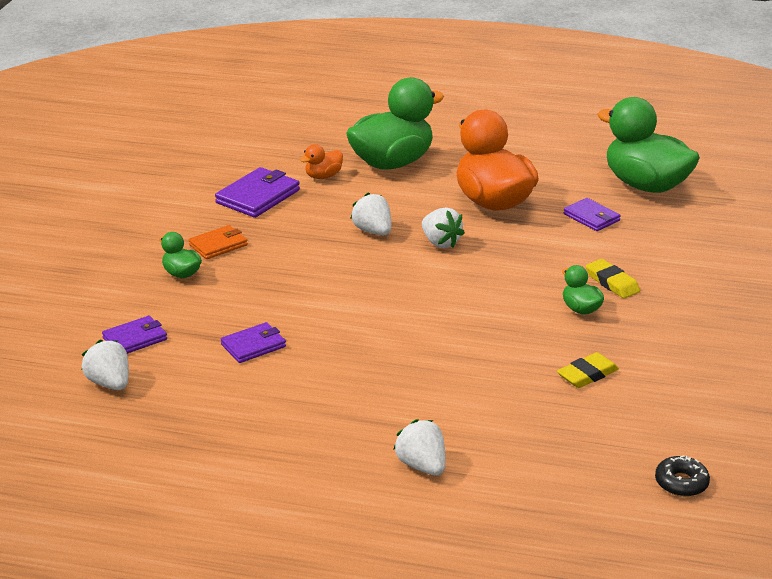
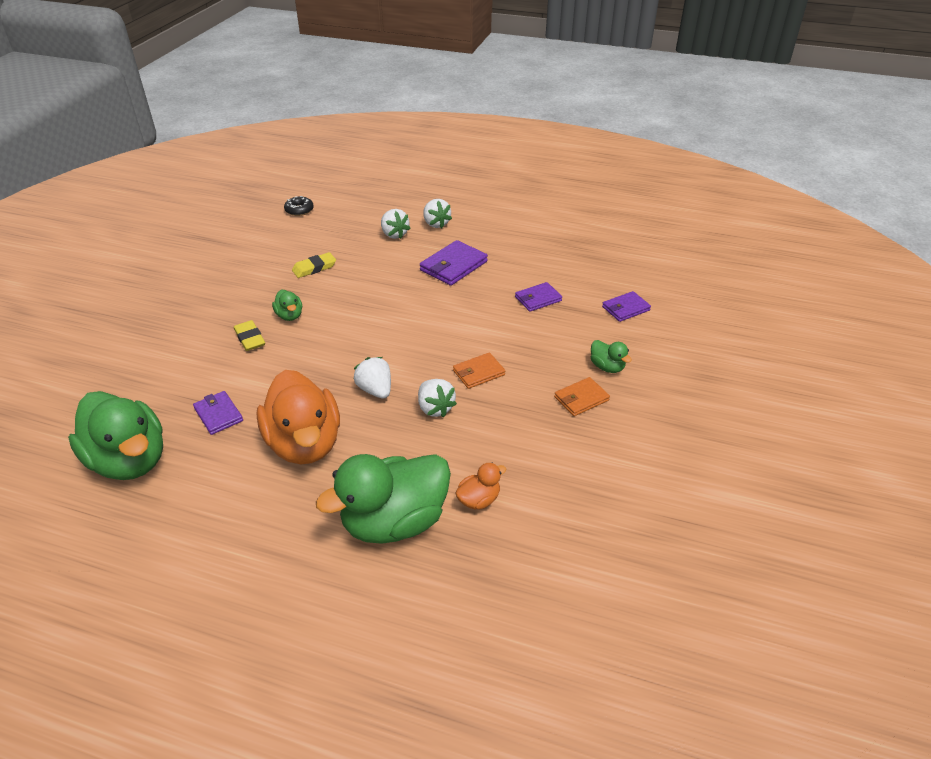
camera: 175 degrees left, 10 degrees up
white strawberry [82,339,129,390] -> white strawberry moved to [381,209,411,239]
purple wallet [215,167,300,218] -> purple wallet moved to [420,240,488,286]
none -> orange wallet [453,352,505,389]

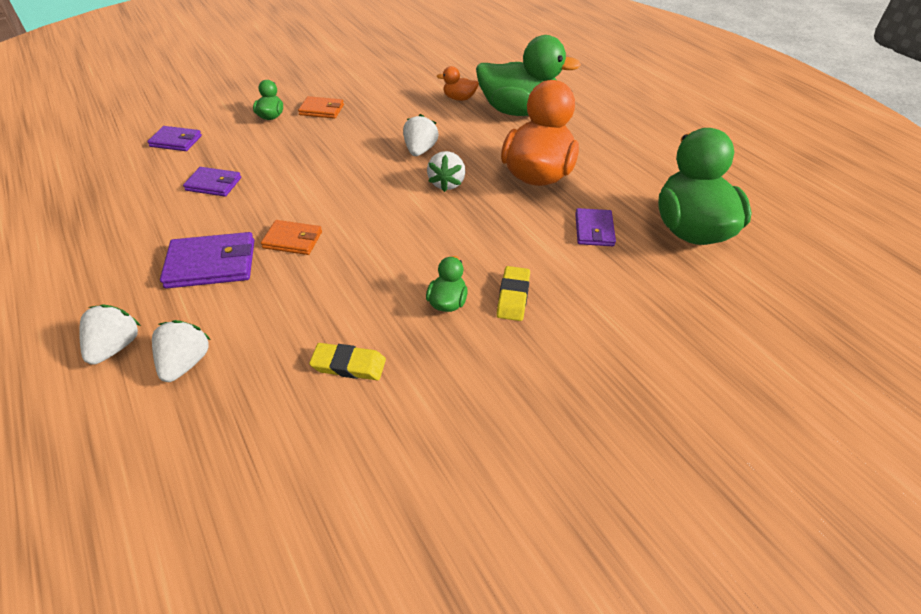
camera: 140 degrees left, 5 degrees up
black donut [284,196,314,216] -> none
orange wallet [453,352,505,389] -> orange wallet moved to [261,220,322,255]

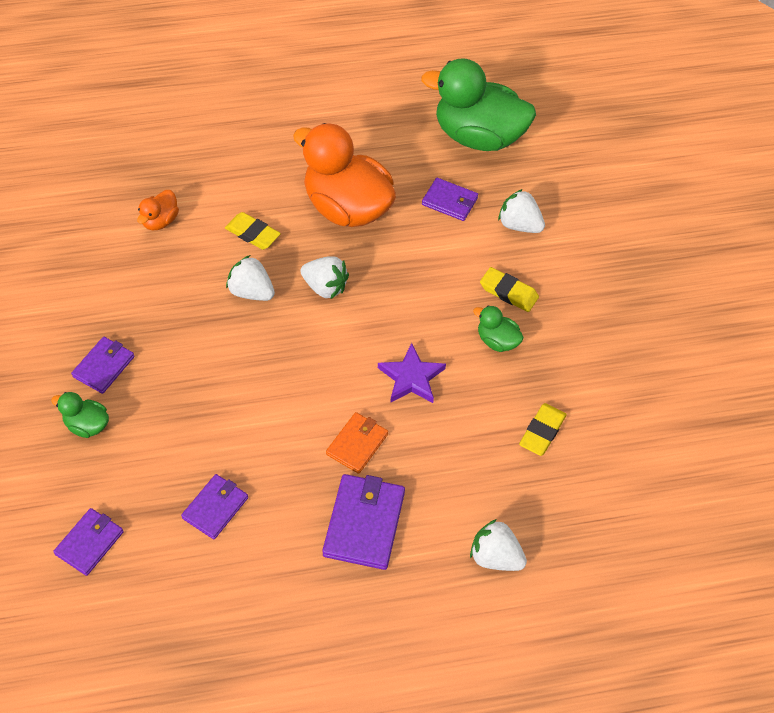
camera: 70 degrees left, 10 degrees up
white strawberry [79,304,141,365] -> white strawberry moved to [498,189,545,233]
orange wallet [298,96,344,119] -> purple wallet [71,337,134,394]
green duck [476,35,581,116] -> none
none -> yellow eraser [225,212,281,250]
none -> purple star [378,343,446,403]

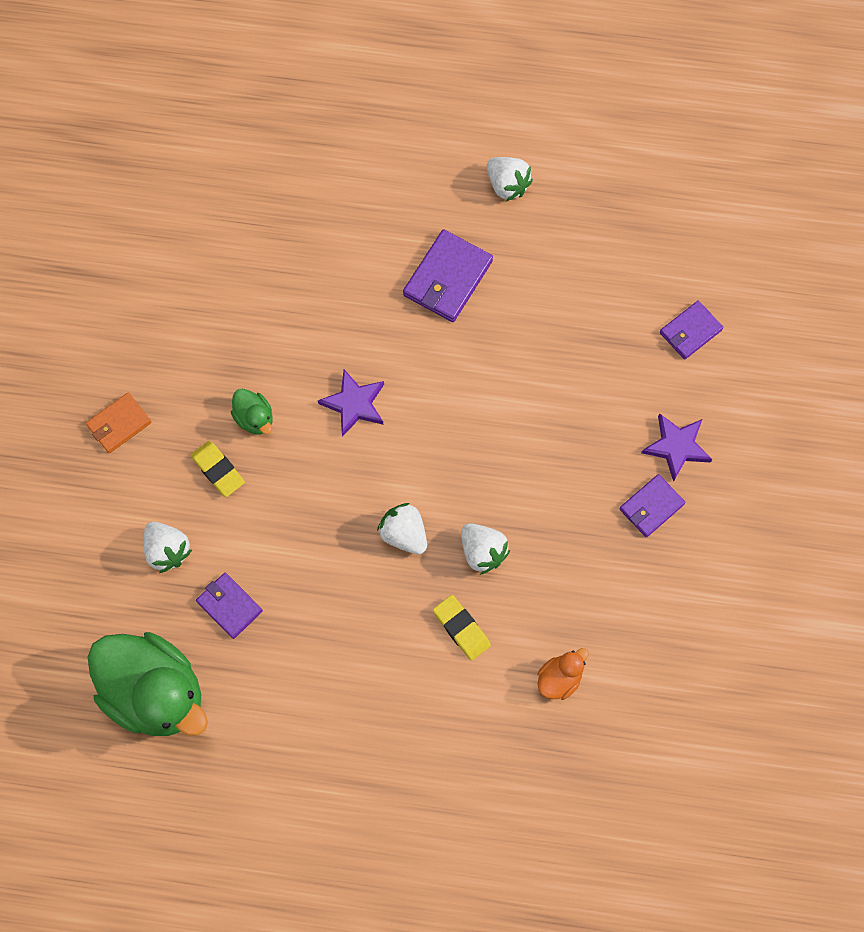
camera: 160 degrees left, 15 degrees up
green duck [51,392,109,438] -> purple star [641,414,712,482]
purple wallet [181,474,248,539] -> none
orange duck [293,123,396,227] -> none
orange wallet [326,412,388,474] -> orange wallet moved to [86,393,151,453]
white strawberry [470,519,527,571] -> white strawberry moved to [487,157,533,201]
yellow eraser [519,403,567,456] -> none

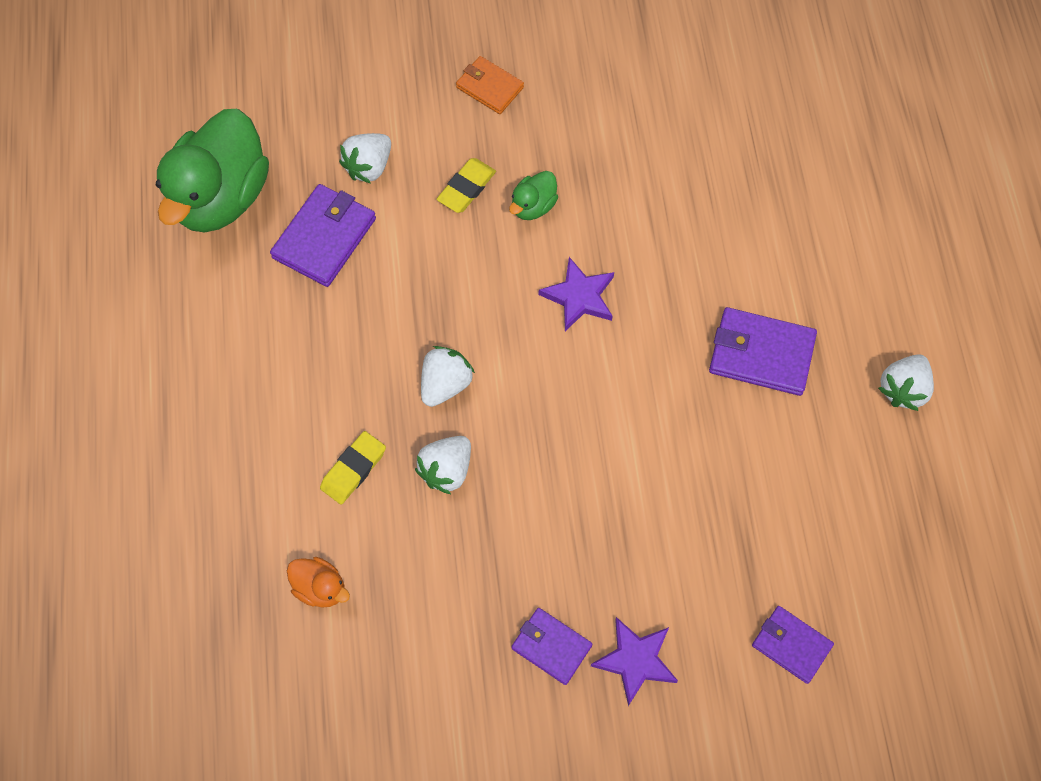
camera: 75 degrees right, 5 degrees down
purple wallet [196,573,263,639] -> purple wallet [270,184,376,287], size x1.56

